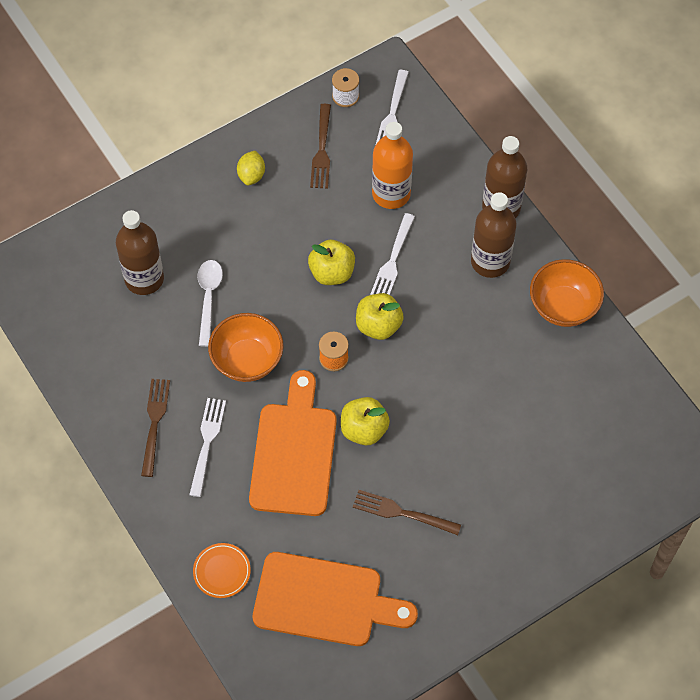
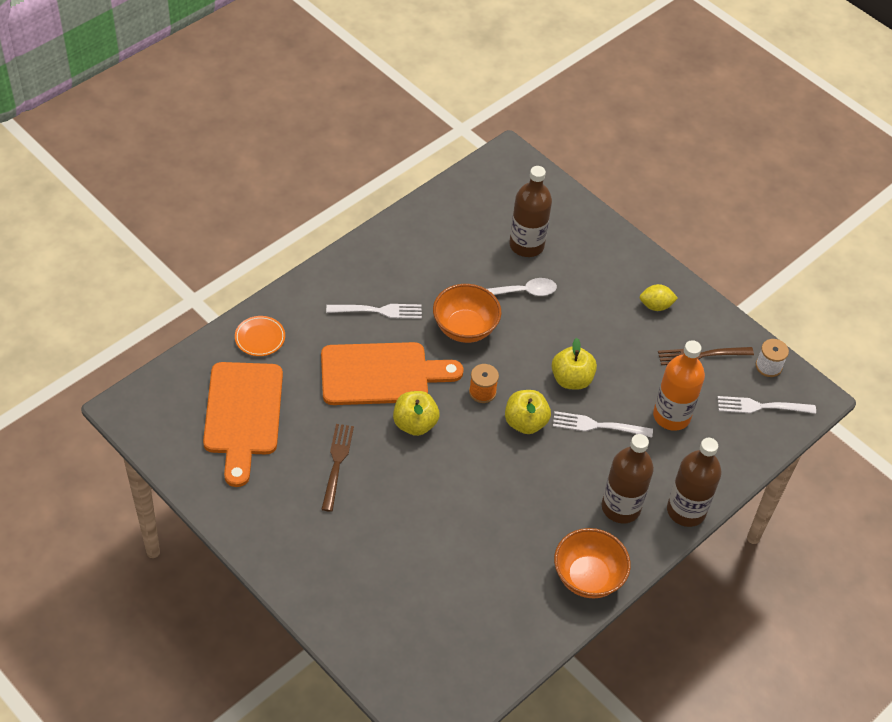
camera: 75 degrees right, 10 degrees down
brown fork [141,379,170,477] -> none

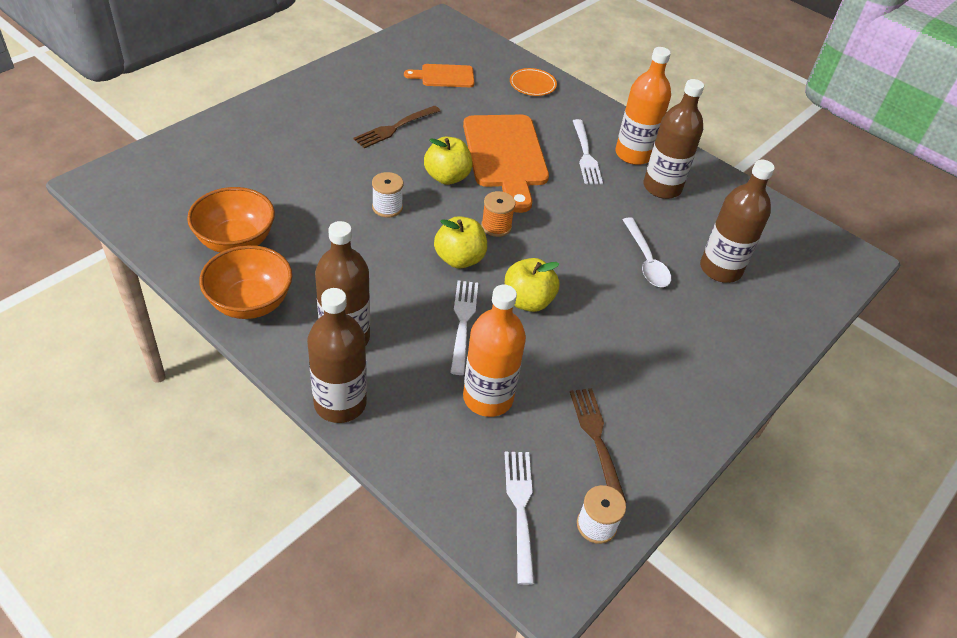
camera: 85 degrees right, 5 degrees down
orange cutting board [203,362,283,487] -> orange cutting board [404,64,474,87], size x0.53
brown fork [321,424,354,512] -> brown fork turned 135 degrees clockwise [353,105,440,148]
orange bowl [433,284,502,343] -> orange bowl moved to [187,187,275,252]
yellow lemon [640,284,678,311] -> none
none -> white spool [372,172,403,217]
none -> orange bottle [615,47,671,165]
none -> brown bottle [643,79,704,199]

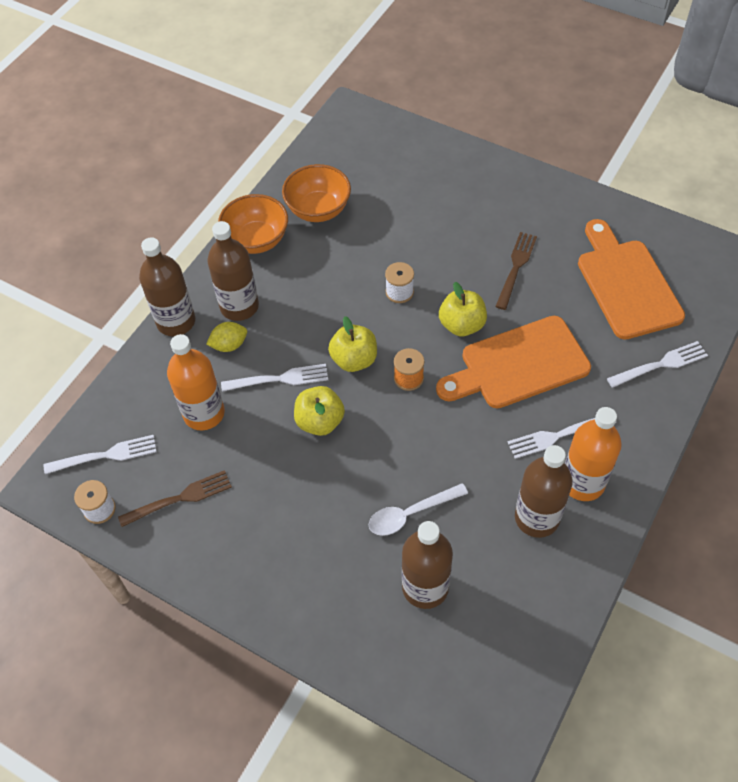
camera: 85 degrees right, 10 degrees up
brown fork [353,105,440,148] -> brown fork turned 75 degrees clockwise [495,232,537,310]
orange cutting board [404,64,474,87] -> orange cutting board [578,219,685,340], size x1.90
orange plate [510,68,557,96] -> white fork [607,341,708,388]
none -> yellow lemon [206,322,247,352]

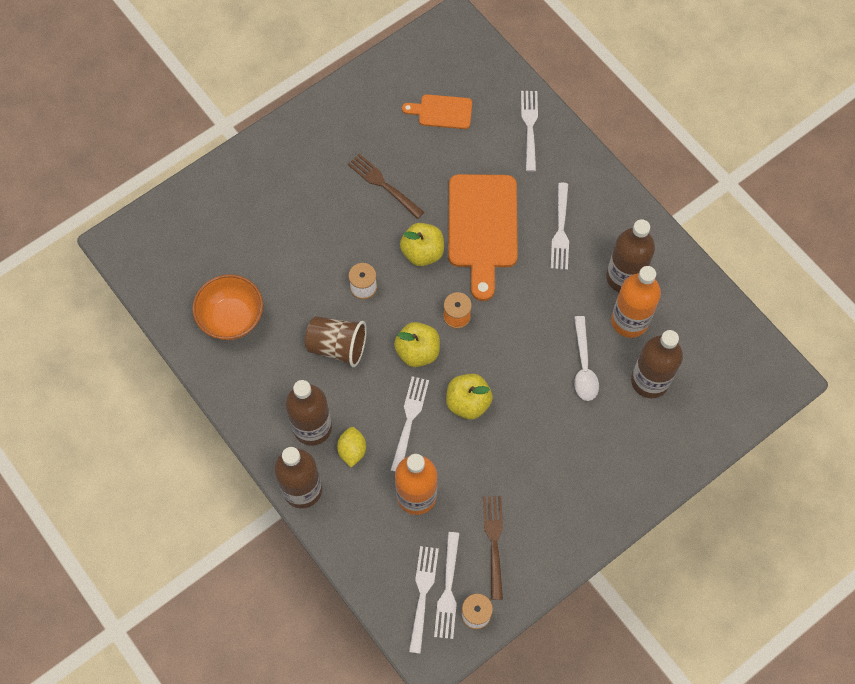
camera: 70 degrees left, 10 degrees up
orange bowl [218,194,288,254] -> none
orange bottle [565,407,622,501] -> orange bottle moved to [611,266,661,338]
orange cutting board [578,219,685,340] -> orange cutting board [402,94,472,129], size x0.53
none -> brown cup [305,316,367,367]
none -> white fork [434,532,459,639]

